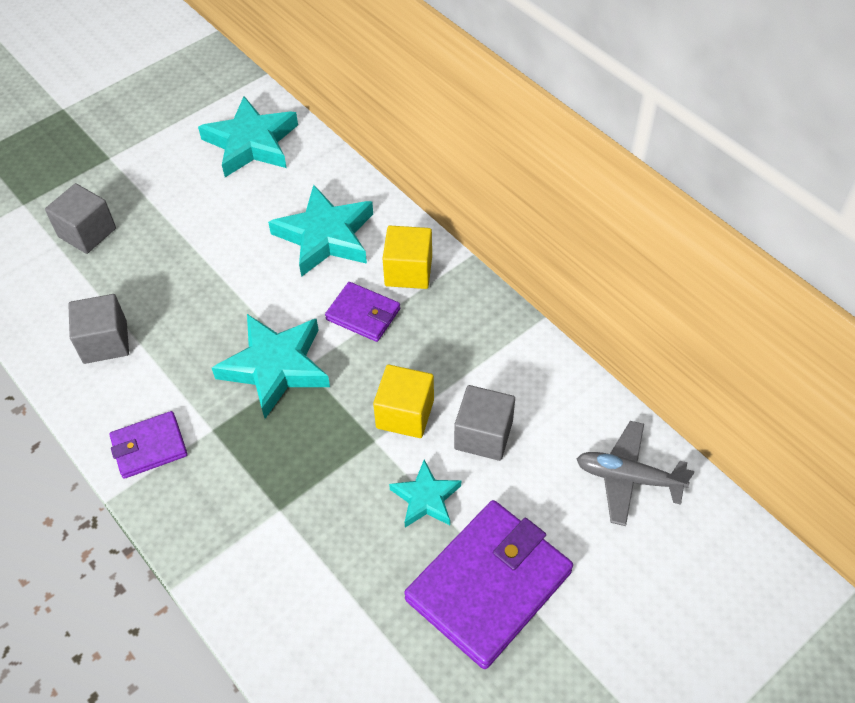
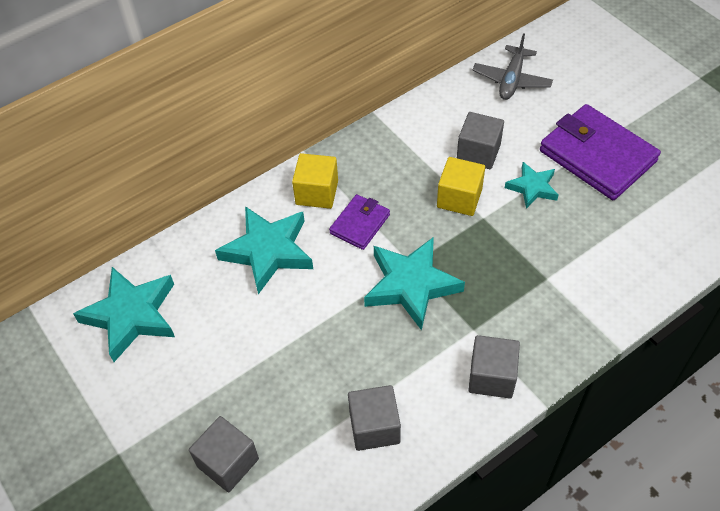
camera: 85 degrees left, 0 degrees up
purple wallet [109,411,187,479] -> grey cube [468,335,520,398]

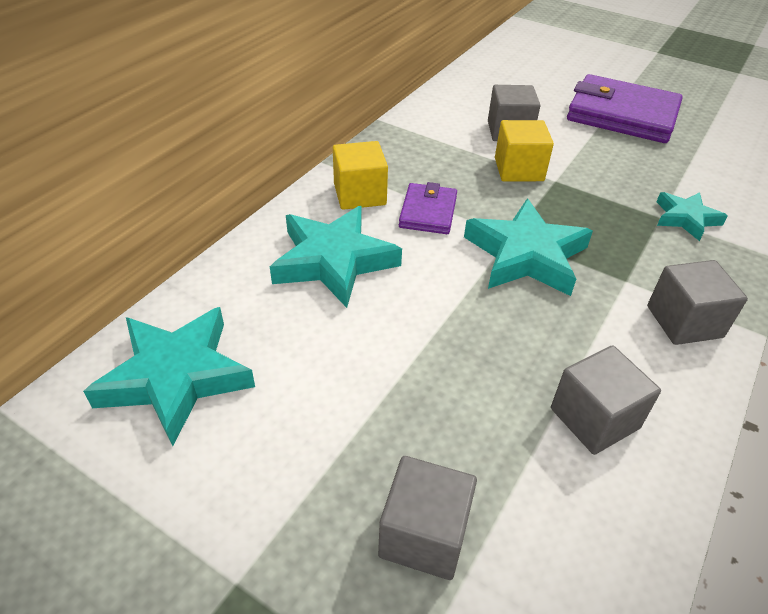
camera: 25 degrees left, 10 degrees down
grey plane [472,33,553,100] -> none
turquoise star [505,162,558,209] -> turquoise star moved to [657,192,728,241]

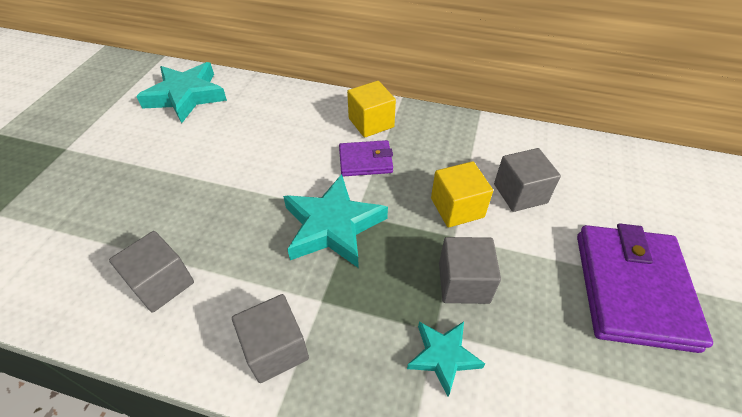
camera: 75 degrees right, 5 degrees up
turquoise star [270,206,402,308] -> none
grey cube [378,456,477,580] -> grey cube moved to [439,237,501,304]

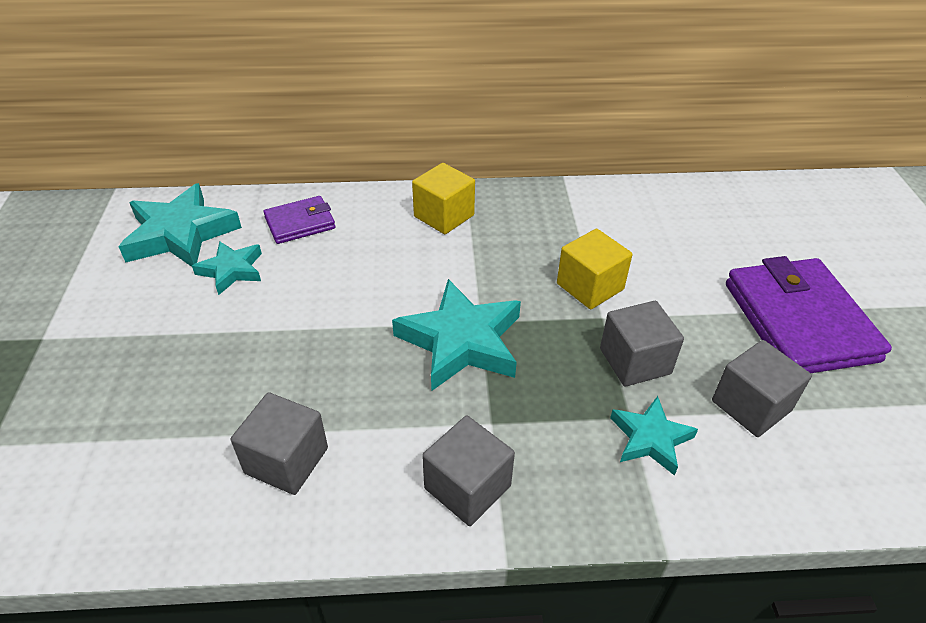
camera: 20 degrees left, 5 degrees down
purple wallet [339,140,393,176] -> purple wallet moved to [264,196,335,244]
grey cube [494,148,561,212] -> grey cube moved to [712,340,812,437]
none -> turquoise star [192,241,262,295]

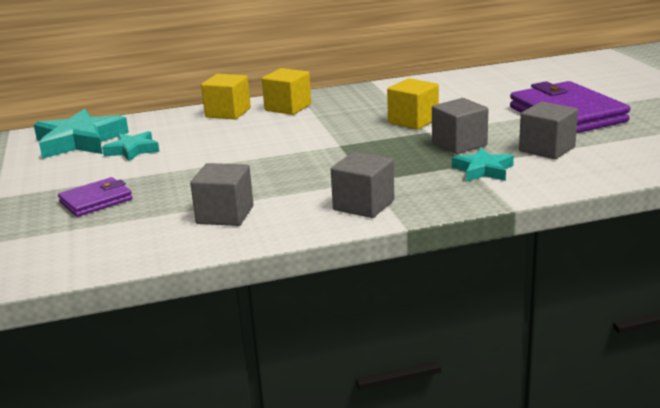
camera: 10 degrees left, 20 degrees down
purple wallet [264,196,335,244] -> purple wallet moved to [58,177,133,217]
turquoise star [392,279,521,391] -> none
none -> yellow cube [201,74,251,119]

